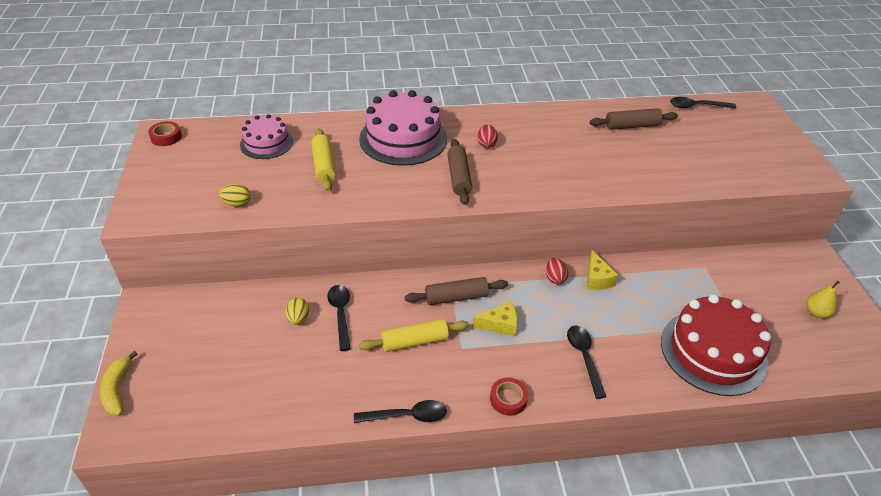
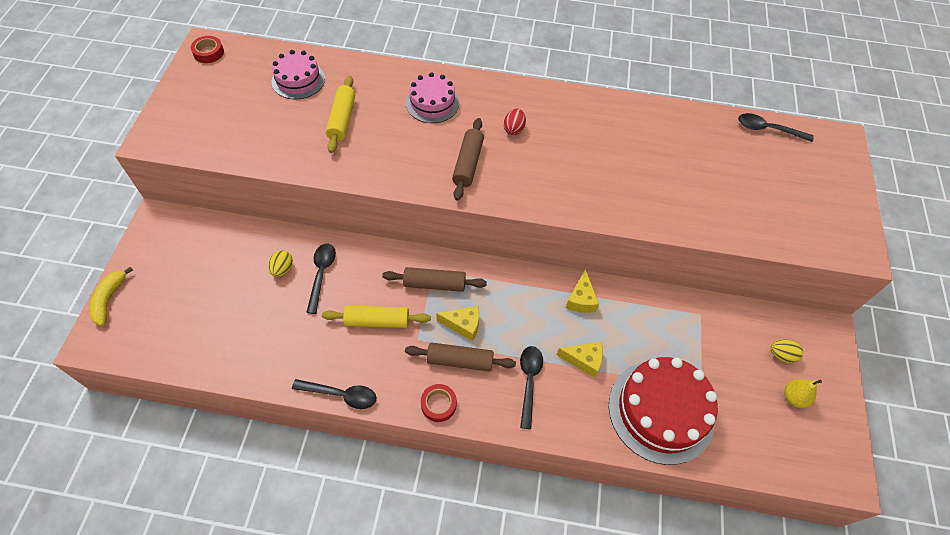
camera: 15 degrees right, 15 degrees up
yellow egg [219,184,250,206] -> yellow egg moved to [771,339,803,363]
pink cake [359,90,447,166] -> pink cake [406,72,459,123], size x0.58
red egg [546,258,568,284] -> none
brown rolling pin [589,108,678,130] -> brown rolling pin moved to [405,342,516,372]
none -> yellow cheese [557,342,603,378]

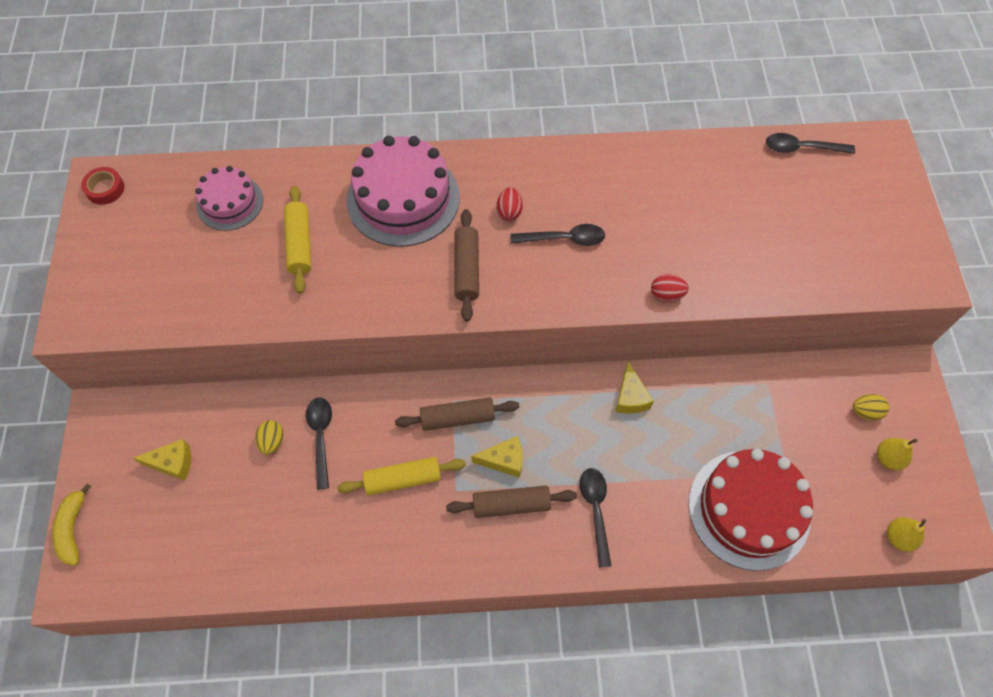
camera: 10 degrees left, 5 degrees up
black spoon [292,379,376,409] -> black spoon moved to [510,224,605,246]
pink cake [406,72,459,123] -> pink cake [347,136,460,247], size x1.71
red tape [421,384,457,422] -> none
yellow cheese [557,342,603,378] -> yellow cheese moved to [133,439,191,481]
none -> red egg [651,274,689,302]
none -> yellow pear [887,517,926,552]

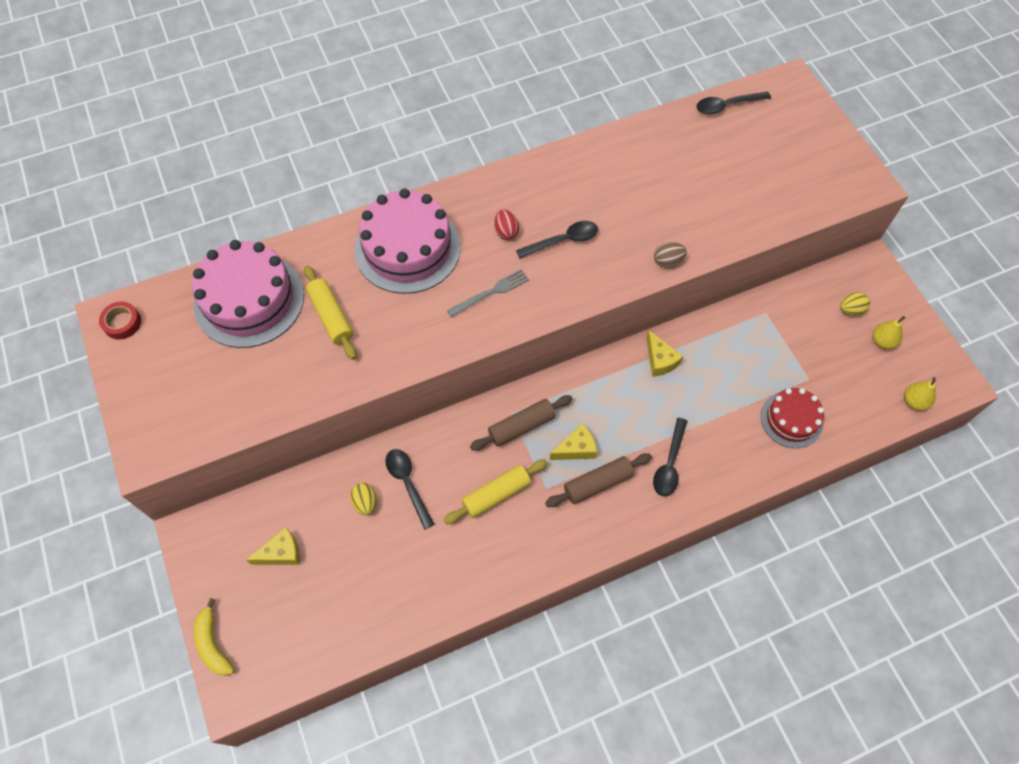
camera: 20 degrees left, 0 degrees up
pink cake [195,166,263,231] -> pink cake [192,240,304,348], size x1.71
brown rolling pin [454,209,479,322] -> grey fork [447,269,529,317]
black spoon [579,468,612,568] -> black spoon turned 135 degrees counterclockwise [653,418,688,496]
red egg [651,274,689,302] -> brown egg [654,242,687,268]
red cake [689,449,813,571] -> red cake [761,388,824,448], size x0.58

